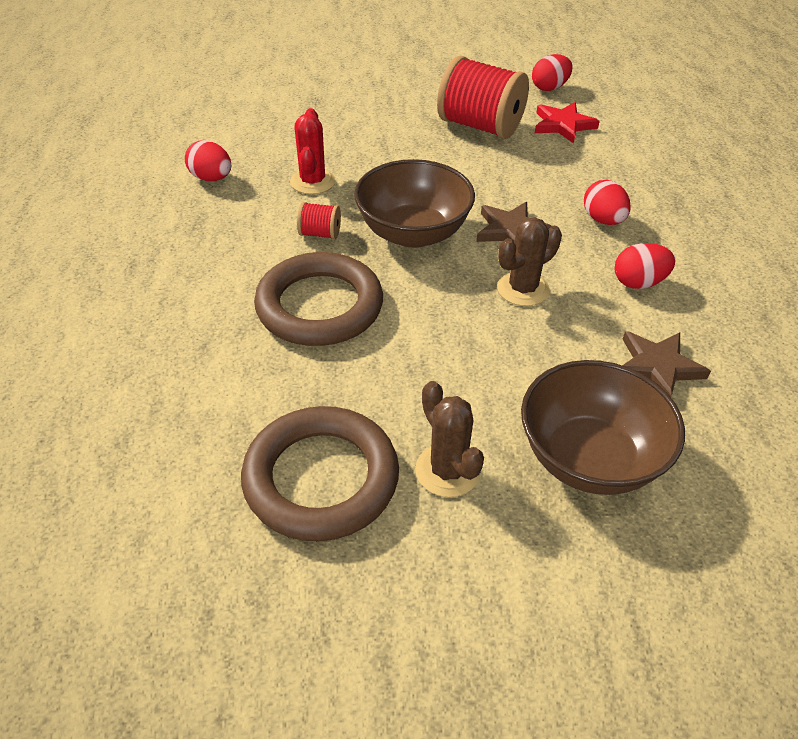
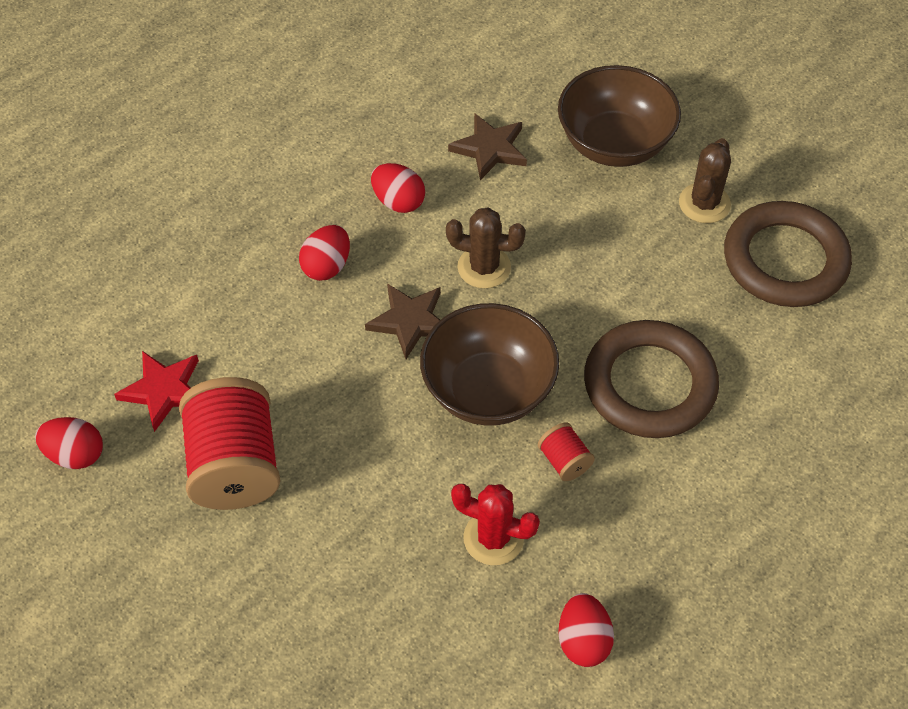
camera: 130 degrees left, 10 degrees up
red cactus [290,108,335,194] -> red cactus turned 60 degrees clockwise [451,484,540,565]

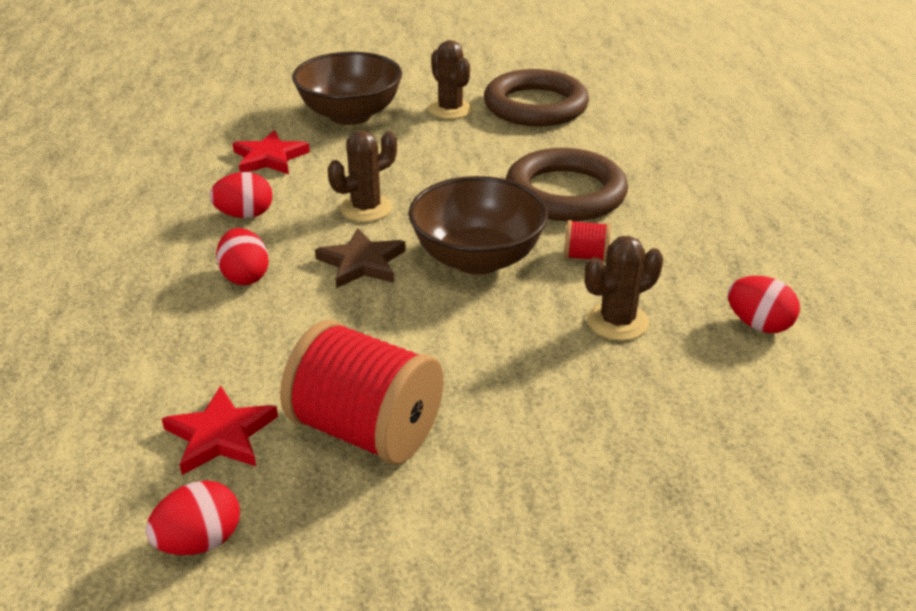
camera: 50 degrees left, 20 degrees down
brown star [448,113,527,180] -> red star [232,130,310,174]
red cactus [451,484,540,565] -> brown cactus [585,236,663,341]

